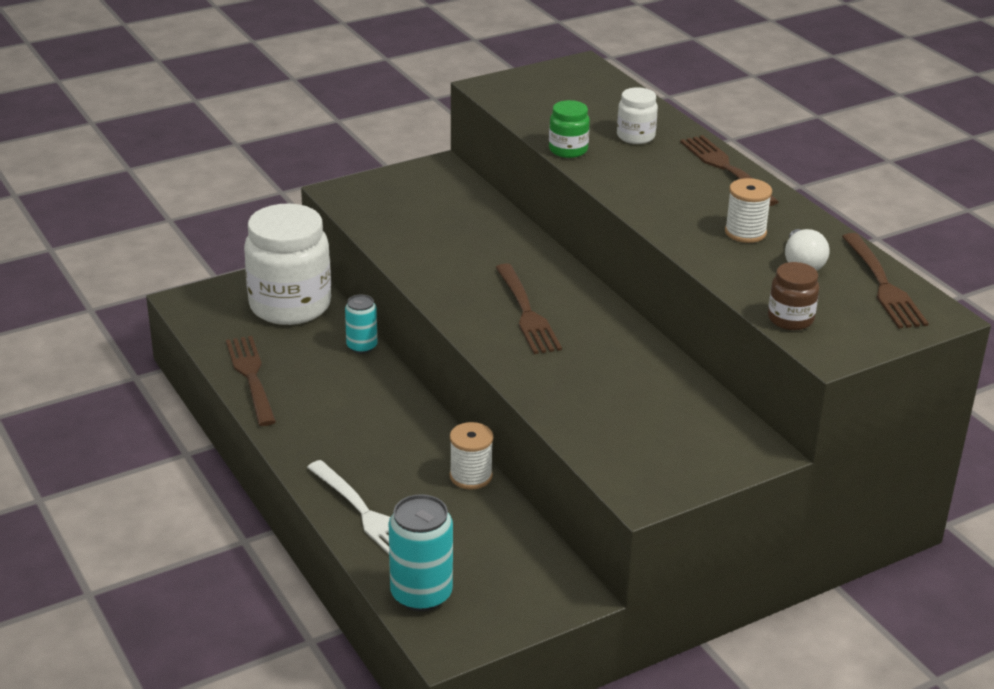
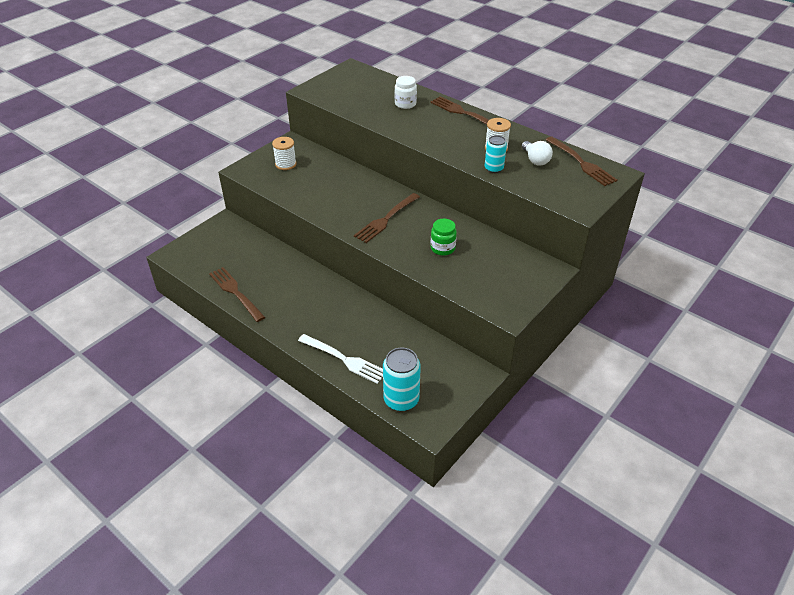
camera: 20 degrees left, 10 degrees up
white jar [244,203,331,325] -> none
turquoise can [345,295,377,354] -> turquoise can moved to [485,135,507,173]
white spool [450,422,494,490] -> white spool moved to [272,137,297,170]
brown fork [495,264,562,354] -> brown fork turned 75 degrees clockwise [354,193,420,243]
green jar [549,100,590,158] -> green jar moved to [431,219,457,256]
brown jar [768,262,819,330] -> none

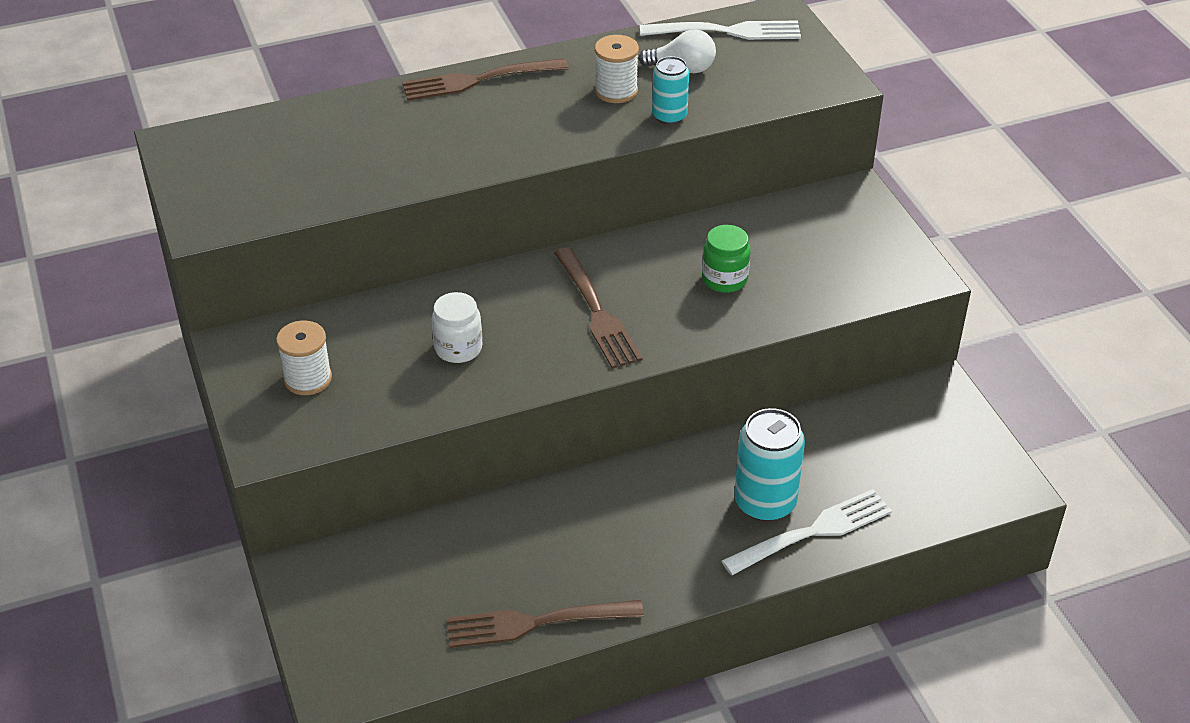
camera: 60 degrees left, 0 degrees up
turquoise can [383,348,421,411] -> turquoise can moved to [734,408,805,522]
white jar [395,76,417,109] -> white jar moved to [432,292,482,363]
brown fork [546,137,617,186] -> white fork [640,20,801,40]

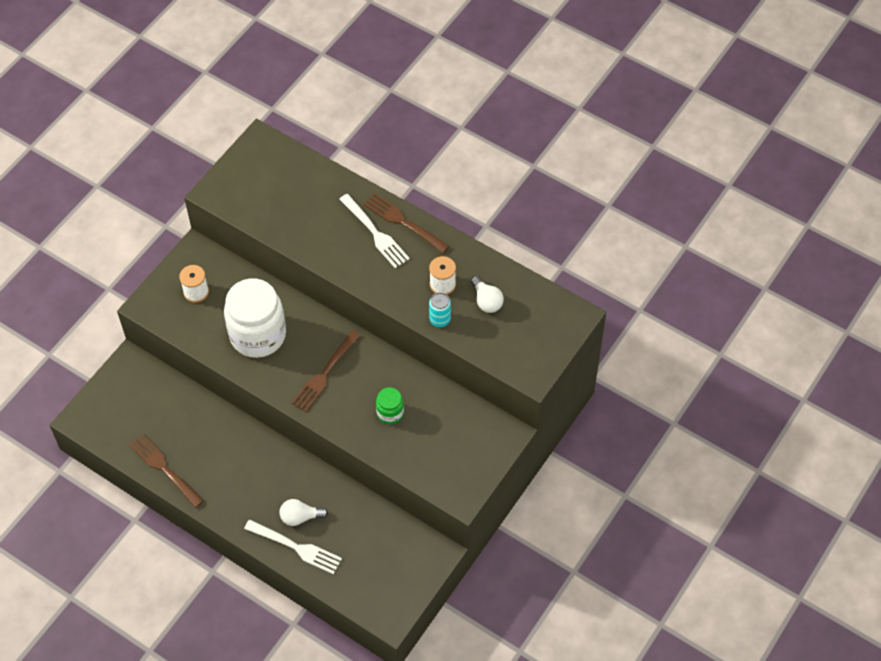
camera: 55 degrees right, 15 degrees up
white jar [432,292,482,363] -> white jar [224,278,286,358], size x2.15
white fork [640,20,801,40] -> white fork moved to [339,194,410,268]
turquoise can [734,408,805,522] -> white light bulb [280,499,328,526]

